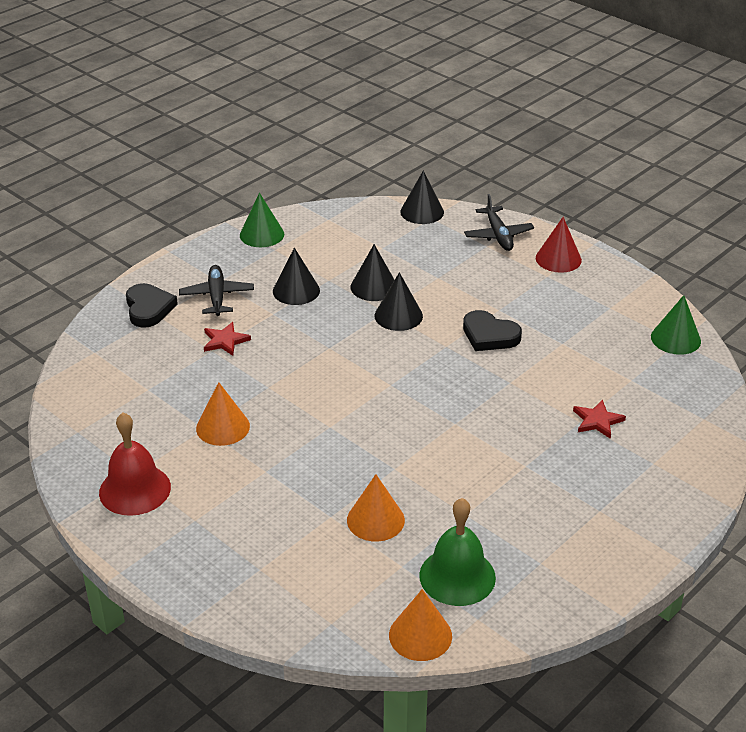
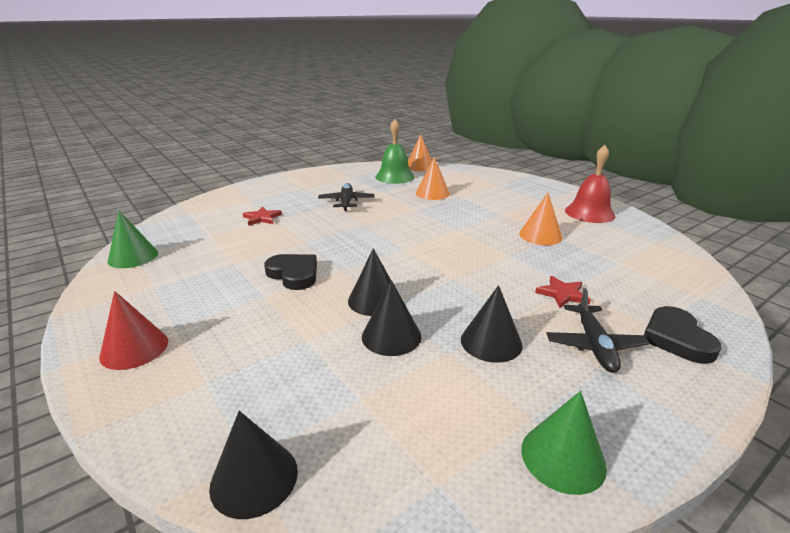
camera: 170 degrees left, 10 degrees down
black plane [464,194,534,251] -> black plane moved to [318,183,375,211]

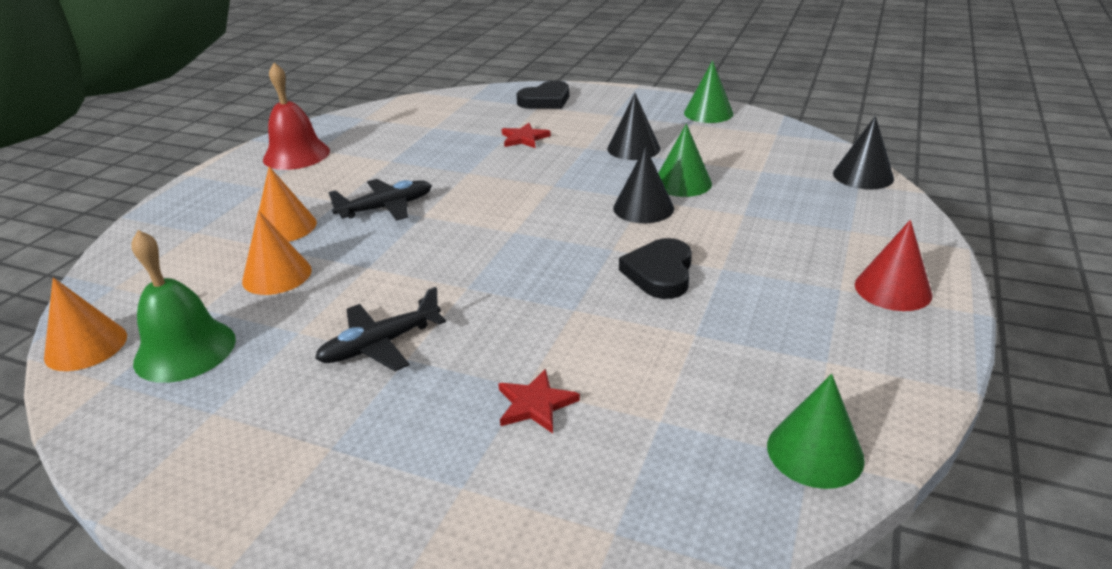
camera: 120 degrees left, 5 degrees up
black cone [362,280,422,356] -> green cone [658,123,712,197]
orange cone [519,193,562,245] -> orange cone moved to [259,166,317,242]
black plane [546,288,650,373] -> black plane moved to [328,179,432,221]

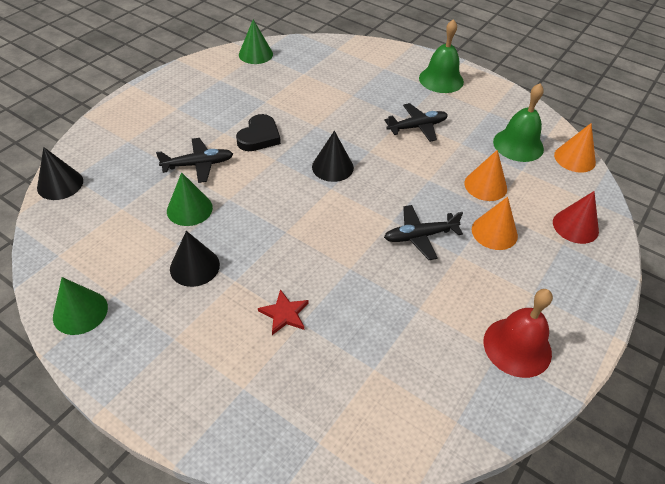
camera: 170 degrees left, 15 degrees up
red star [498,369,580,433] -> none
black heart [516,81,569,109] -> none
black cone [613,146,674,223] -> black cone moved to [312,131,354,182]
red cone [855,220,933,311] -> red cone moved to [553,191,599,244]
none -> black plane [156,138,233,183]
none -> green bell [419,19,464,93]

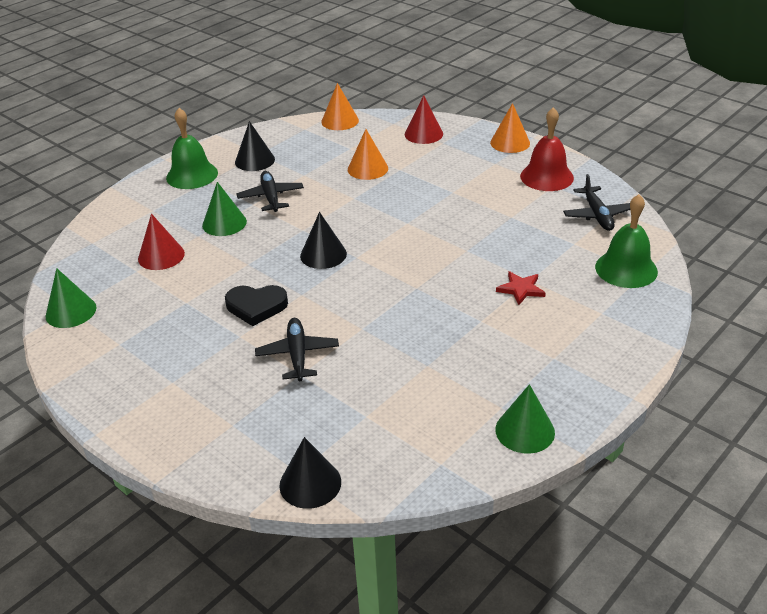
camera: 80 degrees left, 10 degrees down
green cone [167,172,213,226] -> green cone moved to [202,182,247,236]
black cone [170,231,220,287] -> black cone moved to [235,121,275,171]
black heart [236,114,281,151] -> black heart turned 150 degrees clockwise [225,285,288,326]
black plane [384,205,463,260] -> black plane moved to [563,174,630,231]
orange cone [472,197,518,250] -> orange cone moved to [490,103,530,153]
green bell [493,83,544,162] -> green bell moved to [595,194,658,288]
none -> red cone [138,214,185,270]

